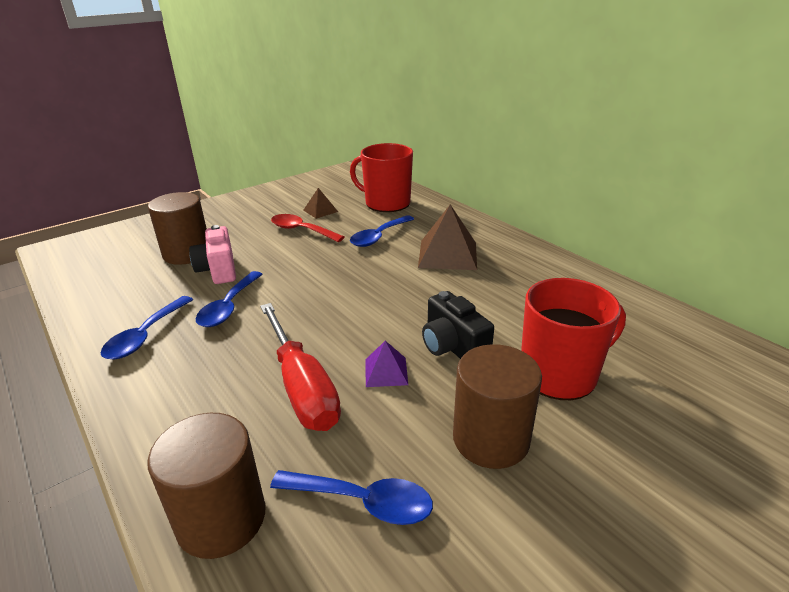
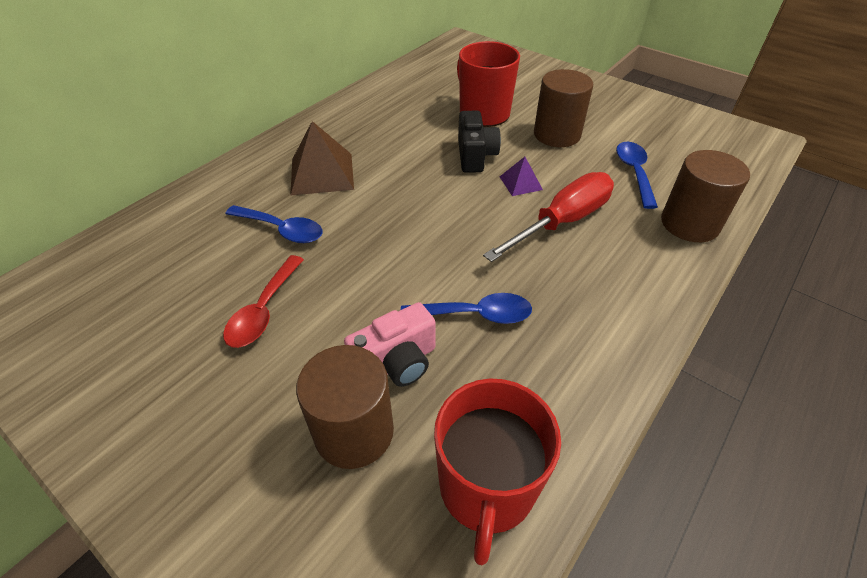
camera: 105 degrees left, 15 degrees up
blue spoon [101,296,193,360] -> none
brown pyramid [303,188,338,219] -> none
red mug [350,143,413,212] -> red mug moved to [434,379,561,565]
black camera [422,291,494,359] -> black camera turned 45 degrees counterclockwise [458,111,501,173]

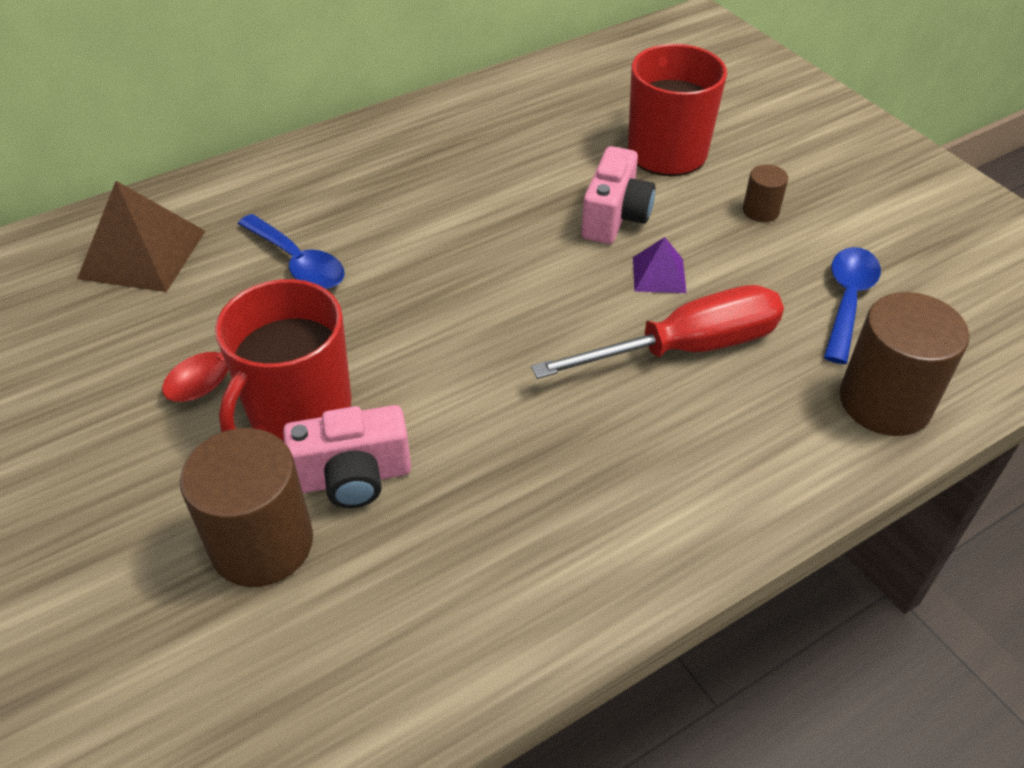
camera: 20 degrees right, 0 degrees up
brown pyramid [290,121,354,196] -> brown pyramid moved to [77,181,205,292]
blue spoon [401,293,532,324] -> none
red mug [434,379,561,565] -> red mug moved to [215,279,352,442]
black camera [458,111,501,173] -> pink camera [581,146,655,244]
brown cylinder [534,69,593,147] -> brown cylinder [743,164,788,222], size x0.48

